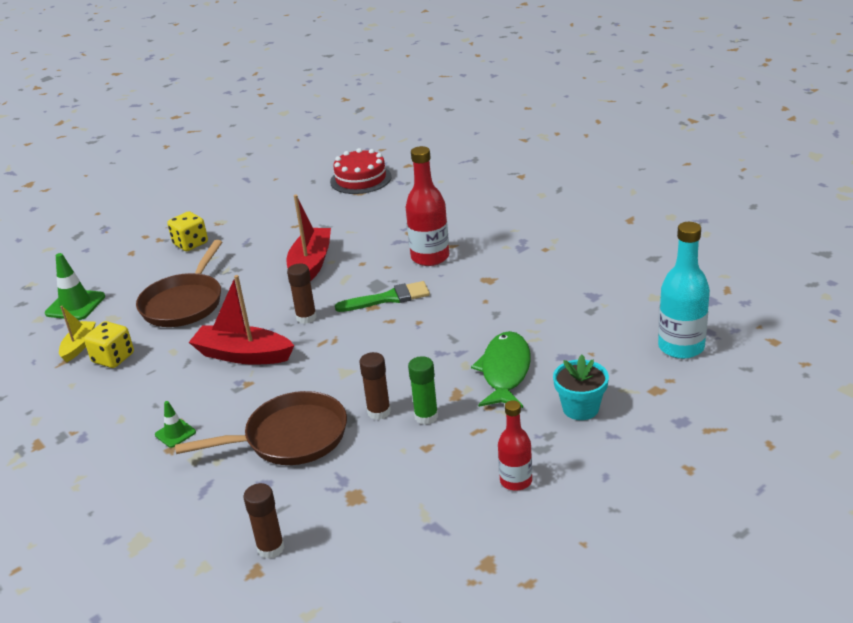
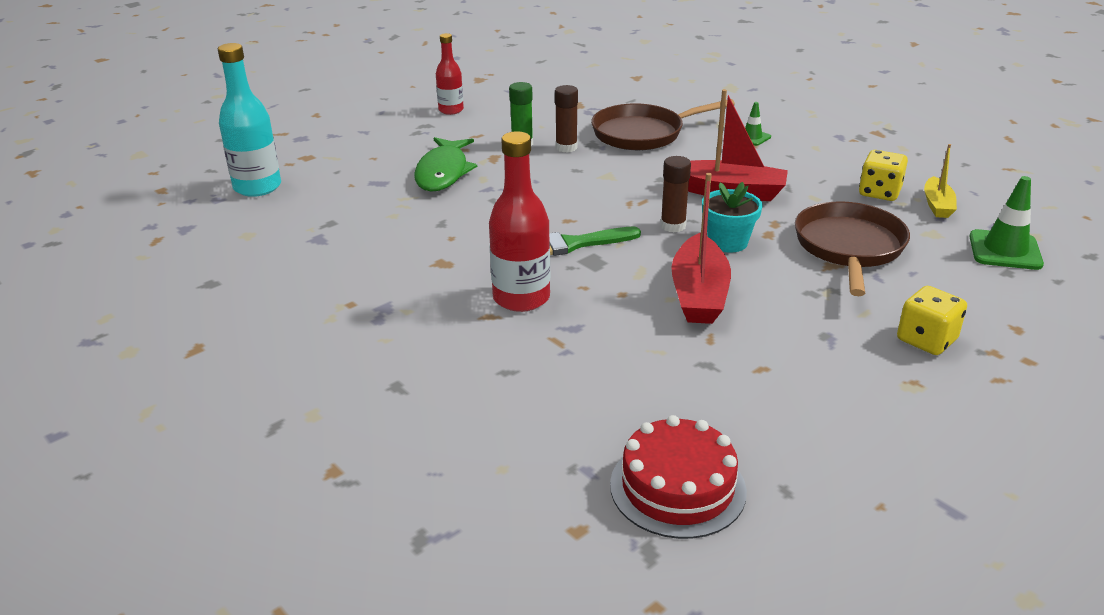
camera: 175 degrees right, 0 degrees up
brown glue stick [243,483,284,559] -> none
turquoise flower pot [553,355,609,420] -> turquoise flower pot moved to [702,182,763,253]

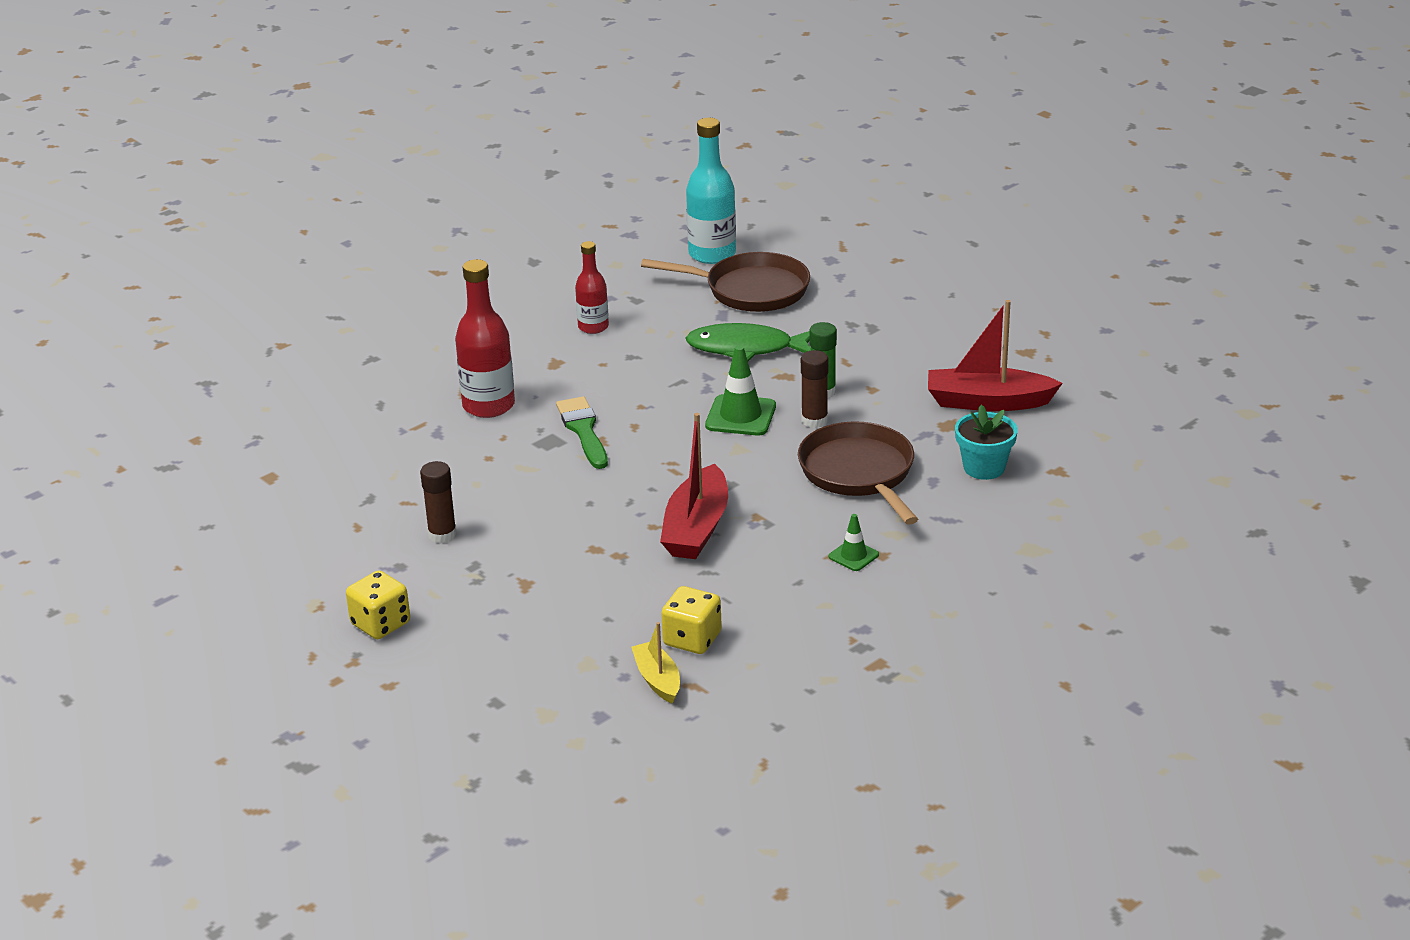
camera: 90 degrees right, 0 degrees up
red bottle [436,33,464,115] -> red bottle moved to [575,241,609,334]
red cake [610,415,747,539] -> none
brown glue stick [660,156,691,232] -> brown glue stick moved to [420,461,457,543]
red boat [671,173,731,324] -> red boat moved to [928,300,1063,411]
turquoise flower pot [702,182,763,253] -> turquoise flower pot moved to [955,405,1018,480]
brown pan [795,201,910,296] -> brown pan moved to [641,252,810,312]
yellow boat [924,144,957,218] -> yellow boat turned 60 degrees clockwise [631,622,680,704]
green traffic cone [969,176,1044,270] -> green traffic cone moved to [705,345,776,436]

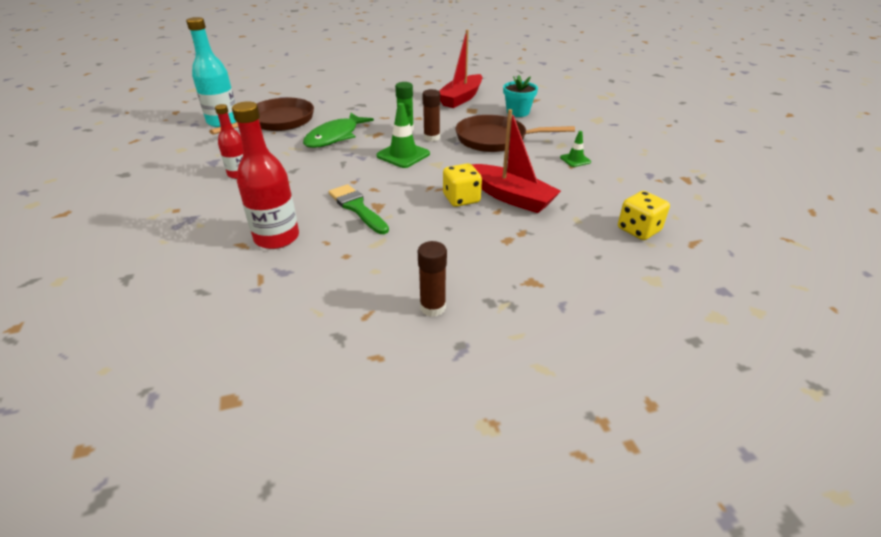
camera: 65 degrees left, 5 degrees up
yellow dice [346,570,410,639] -> yellow dice moved to [443,163,482,207]
green brush [556,396,608,469] -> green brush turned 45 degrees clockwise [329,184,389,234]
yellow boat [631,622,680,704] -> none

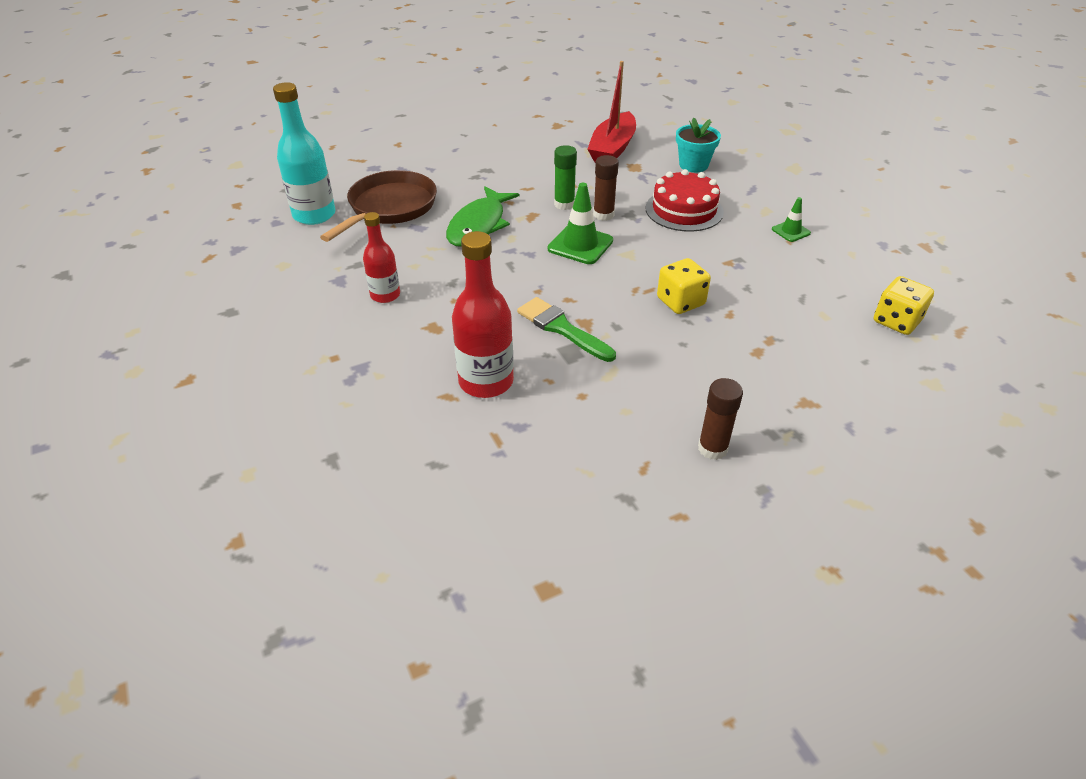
camera: 10 degrees left, 5 degrees up
brown pan [456,115,575,152] -> red cake [645,169,724,232]
red boat [472,109,561,213] -> none

